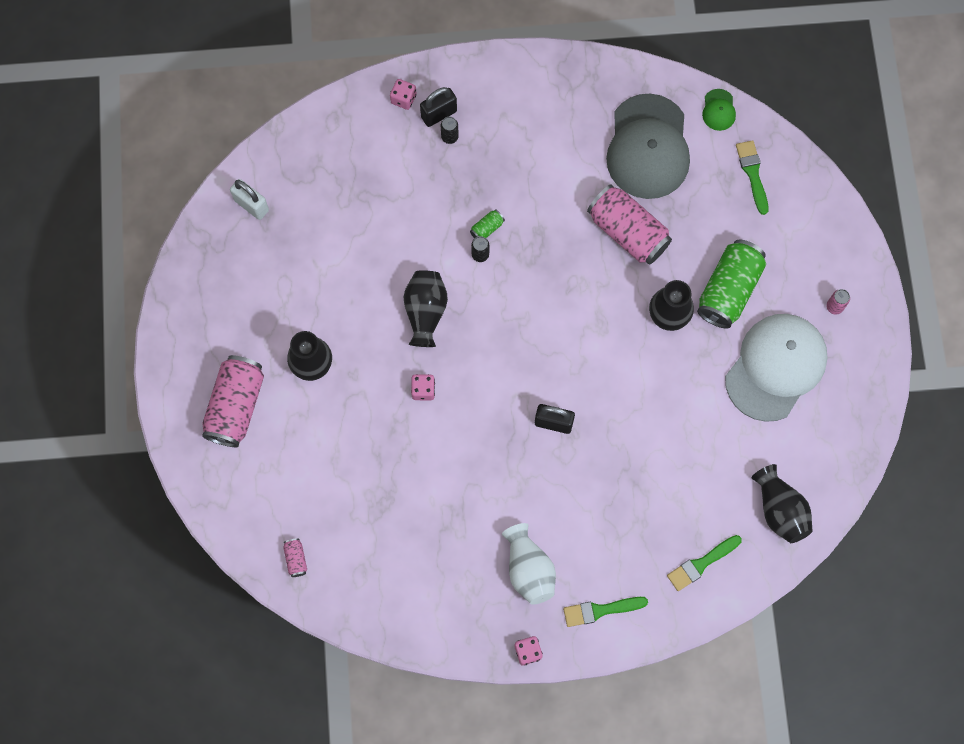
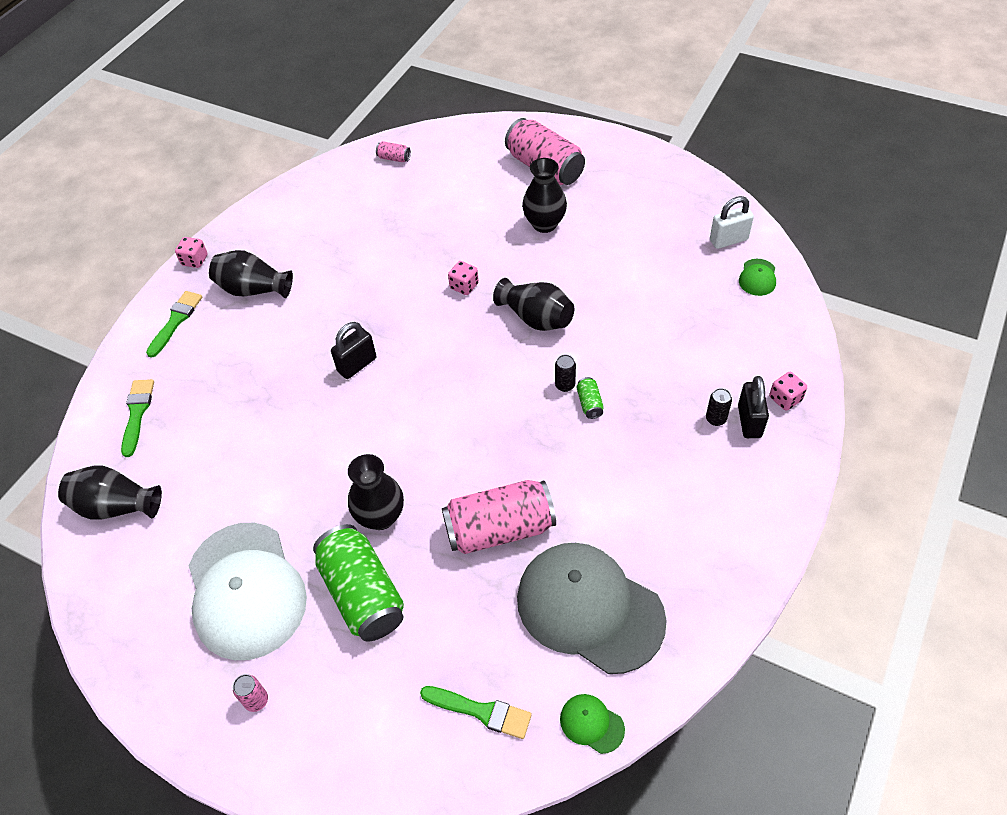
camera: 125 degrees right, 20 degrees down
white vase [502,523,556,605] -> black vase [209,250,293,298]
none -> green cap [739,259,776,296]

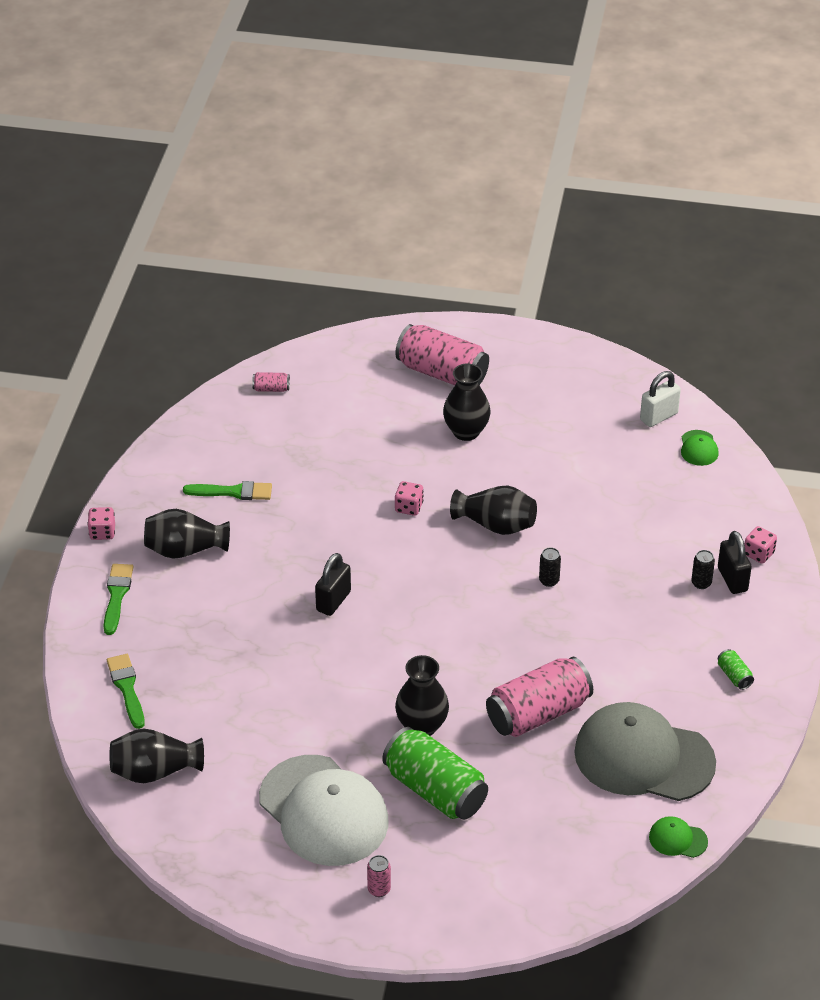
camera: 20 degrees left, 10 degrees down
green brush [420,686,532,739] -> green brush moved to [183,481,272,500]
green can [576,377,604,419] -> green can moved to [718,649,754,690]

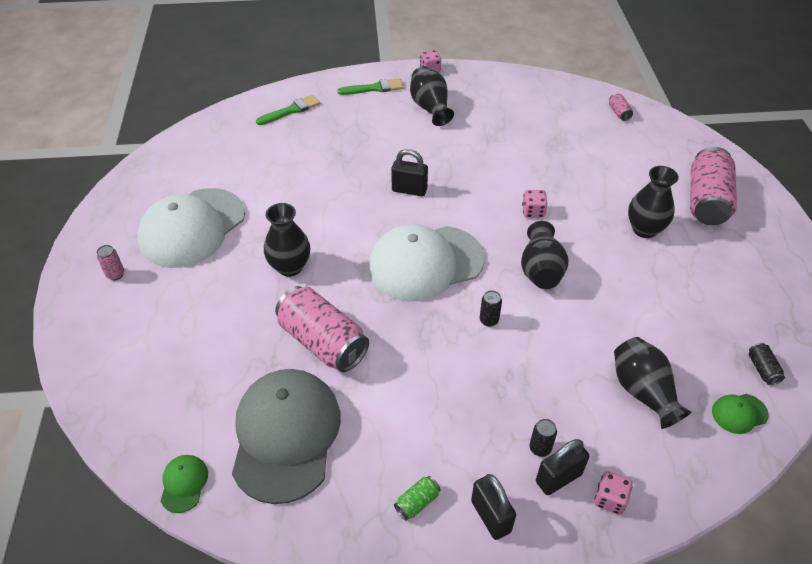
camera: 75 degrees right, 5 degrees up
black vase [110,729,204,783] -> black vase moved to [614,337,691,429]
green brush [183,481,272,500] -> none
green can [382,727,488,820] -> none
white padlock [640,371,681,427] -> black can [749,343,785,385]
none -> white cap [368,224,485,302]
none -> black padlock [471,474,516,540]

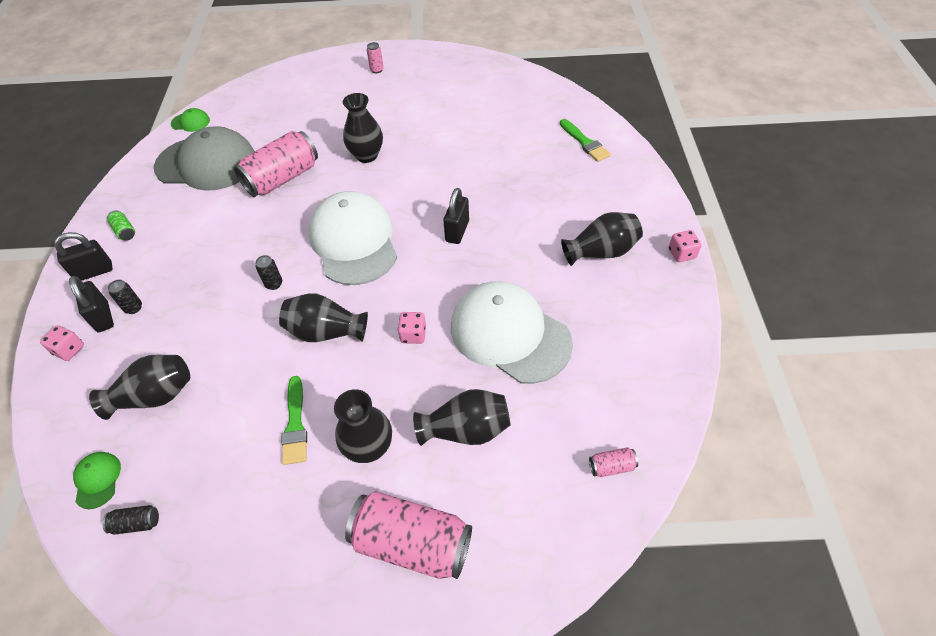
camera: 95 degrees right, 5 degrees up
white cap [137,188,245,268] -> white cap moved to [451,281,573,384]
green brush [337,78,404,95] -> green brush moved to [281,376,307,465]
none -> black vase [413,389,511,446]

